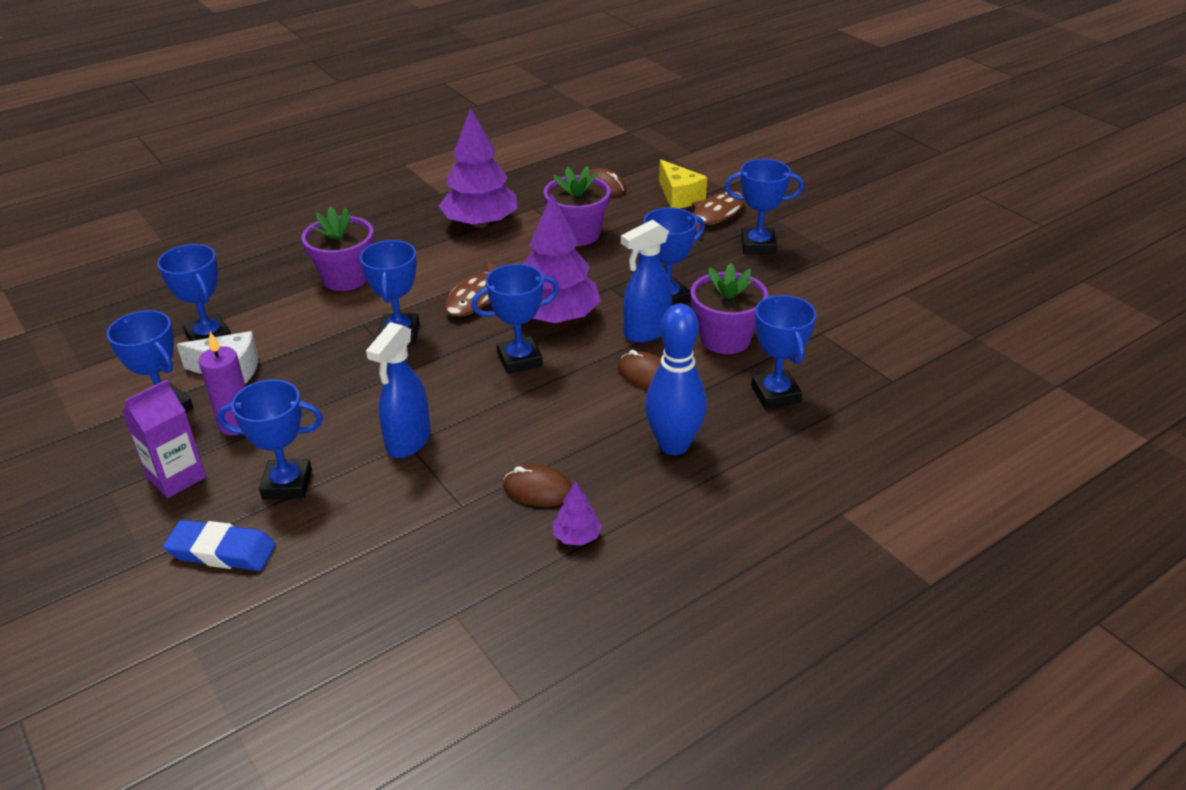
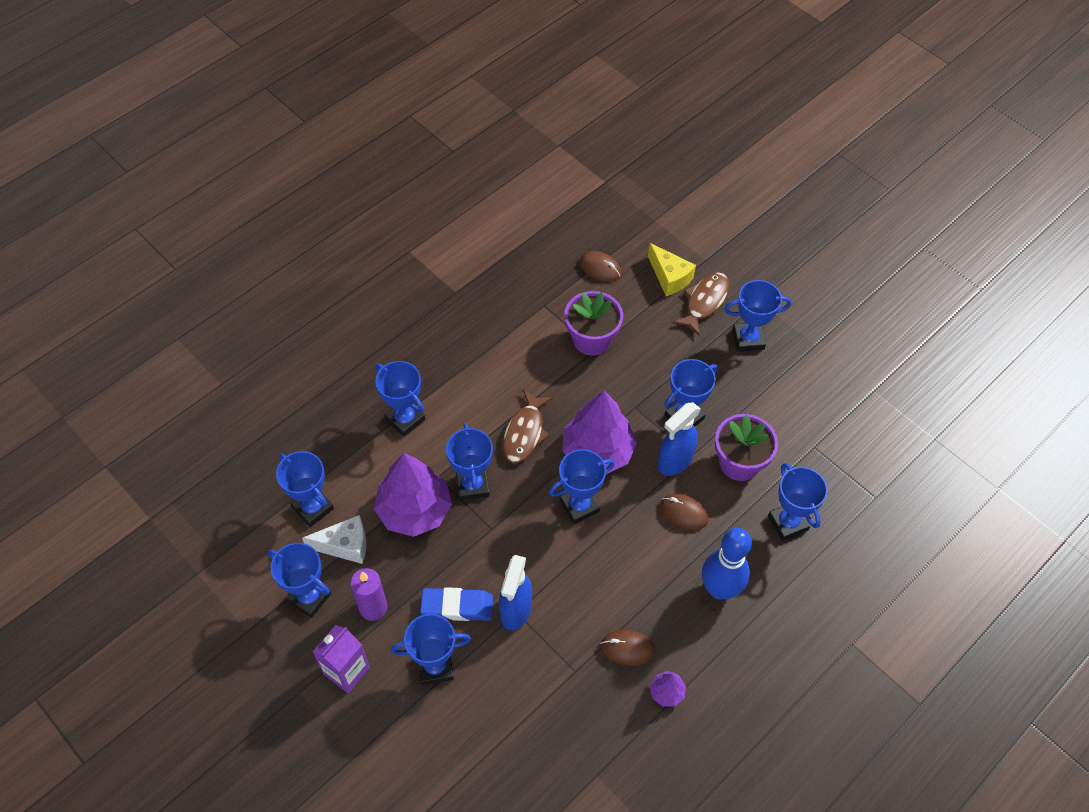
camera: 10 degrees left, 20 degrees up
blue eraser [163,520,276,571] -> blue eraser moved to [420,587,493,621]
purple flower pot [302,207,374,291] -> blue trophy [375,361,425,437]
purple tree [438,108,518,228] -> purple tree moved to [374,453,452,537]

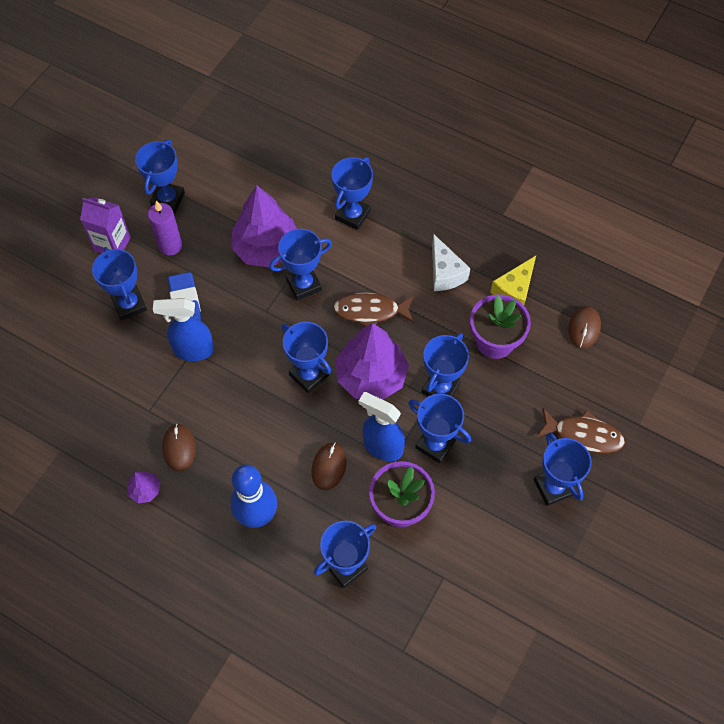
camera: 75 degrees right, 5 degrees up
blue trophy [276,451,334,527] -> blue trophy moved to [422,333,469,396]
white cheese [302,515,366,564] -> white cheese moved to [432,234,470,291]
yellow cheese [648,243,696,296] -> yellow cheese moved to [490,256,536,305]

